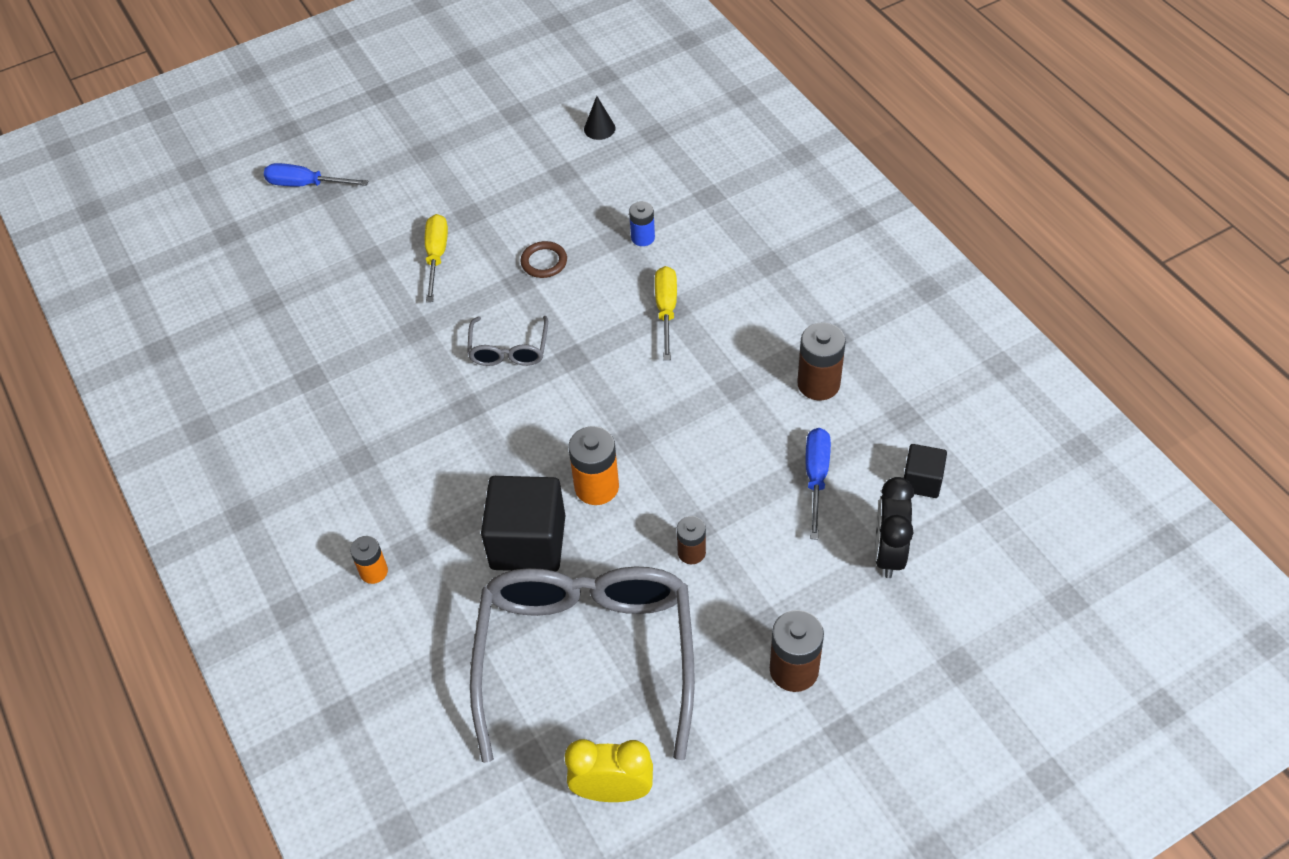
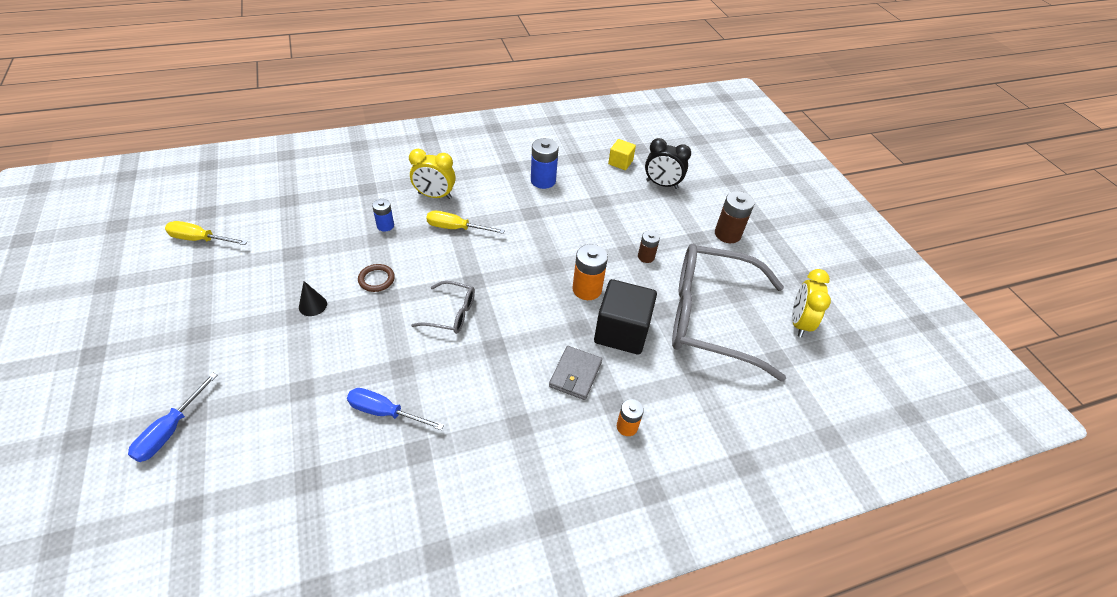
camera: 85 degrees left, 5 degrees down
yellow screwdriver [425,214,448,302] -> yellow screwdriver moved to [165,221,248,245]
black cone [584,96,615,140] -> black cone moved to [299,281,327,316]
brown battery [797,323,846,400] -> blue battery [531,138,559,189]
blue screwdriver [806,428,831,540] -> blue screwdriver moved to [347,388,444,430]
black cube [904,444,947,498] -> yellow cube [608,139,636,170]
none -> yellow clock [409,149,456,199]
none -> grey wallet [549,346,602,400]

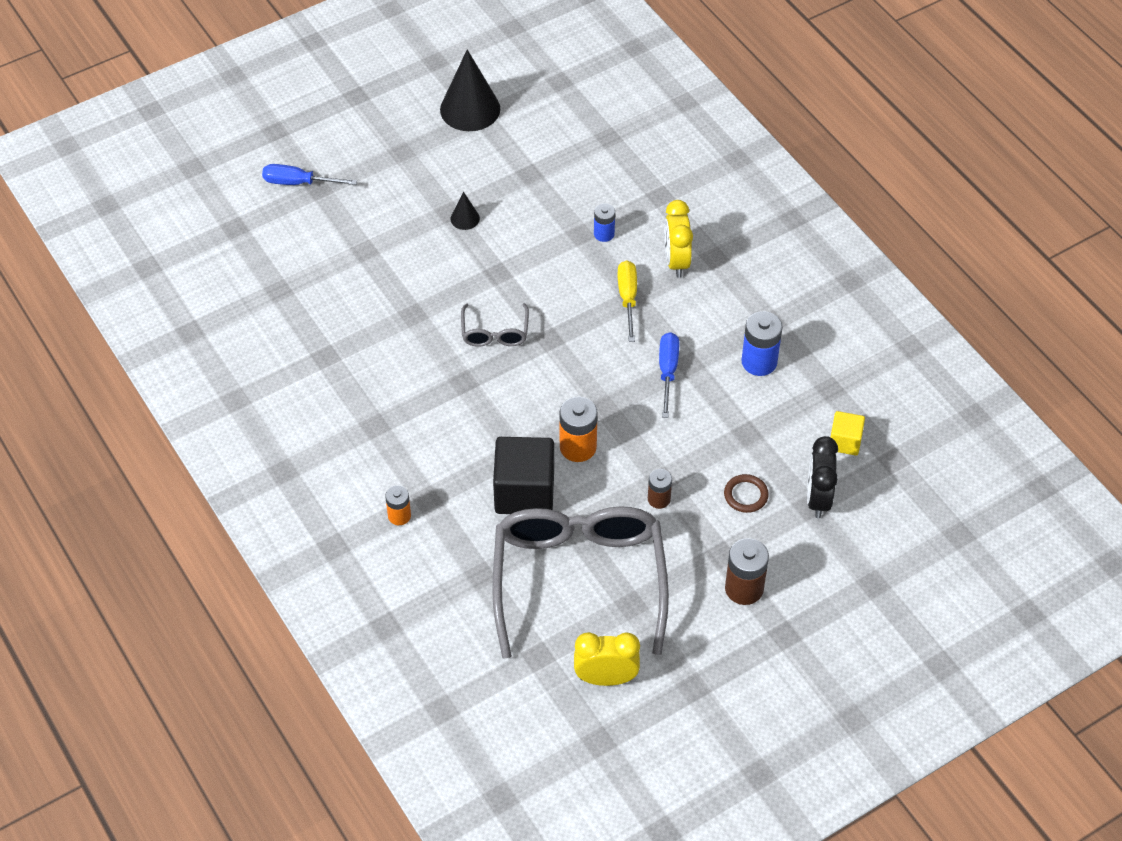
camera: 80 degrees right, 5 degrees up
yellow screwdriver [165,221,248,245] -> none
blue screwdriver [347,388,444,430] -> blue screwdriver moved to [659,332,679,418]
brown ring [358,264,395,292] -> brown ring moved to [724,474,769,513]
grey wallet [549,346,602,400] -> none
none -> black cone [440,50,500,131]

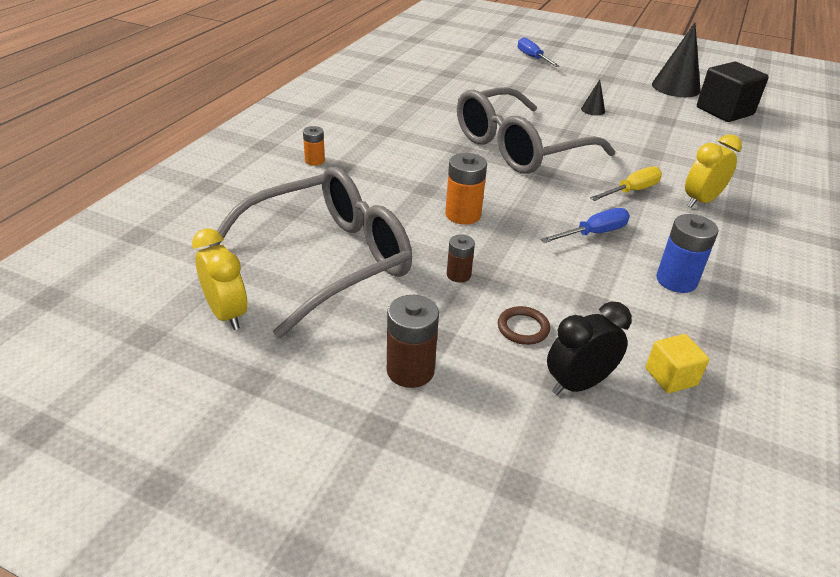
camera: 55 degrees right, 15 degrees down
grey glasses [461,303,529,347] -> grey glasses [457,87,615,174], size x2.32
black cube [493,437,554,514] -> black cube moved to [697,62,769,122]
blue battery [594,203,615,242] -> none

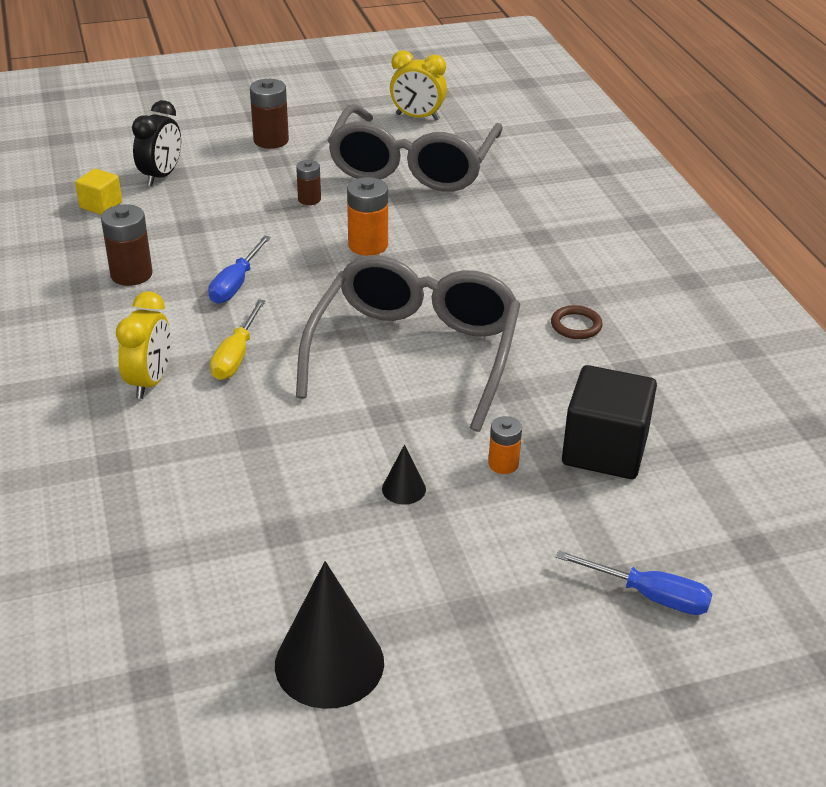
camera: 140 degrees right, 0 degrees up
orange battery [303,126,325,166] -> orange battery moved to [488,416,522,474]
brown ring [498,306,550,345] -> brown ring moved to [551,305,603,339]
blue battery [656,214,718,293] -> brown battery [101,204,153,286]
black cube [697,62,769,122] -> black cube moved to [562,365,657,479]

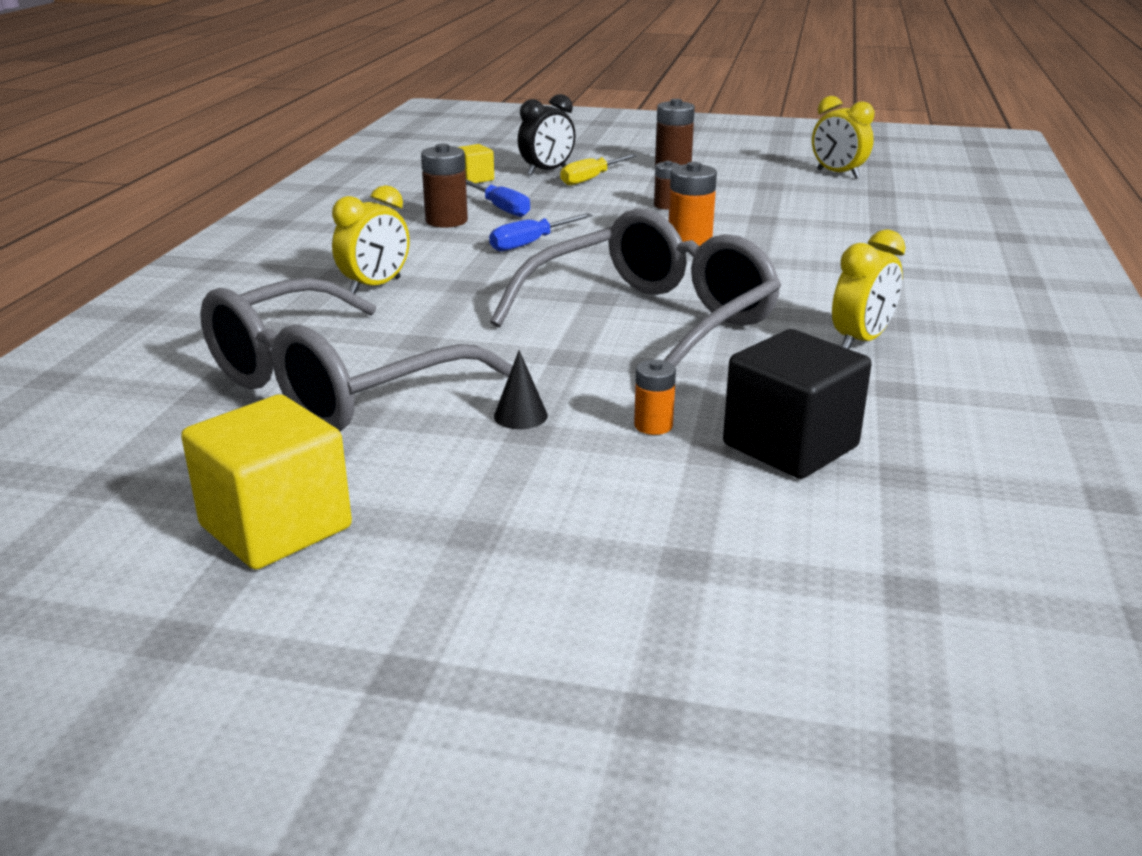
camera: 30 degrees right, 10 degrees down
yellow screwdriver [210,299,265,380] -> yellow screwdriver moved to [560,154,637,186]
black cone [275,561,384,709] -> yellow cube [181,394,352,570]
grey glasses [327,104,503,192] -> grey glasses moved to [200,277,513,431]
brown ring [551,305,603,339] -> yellow clock [832,229,906,349]
blue screwdriver [556,550,712,615] -> blue screwdriver moved to [466,179,530,217]

